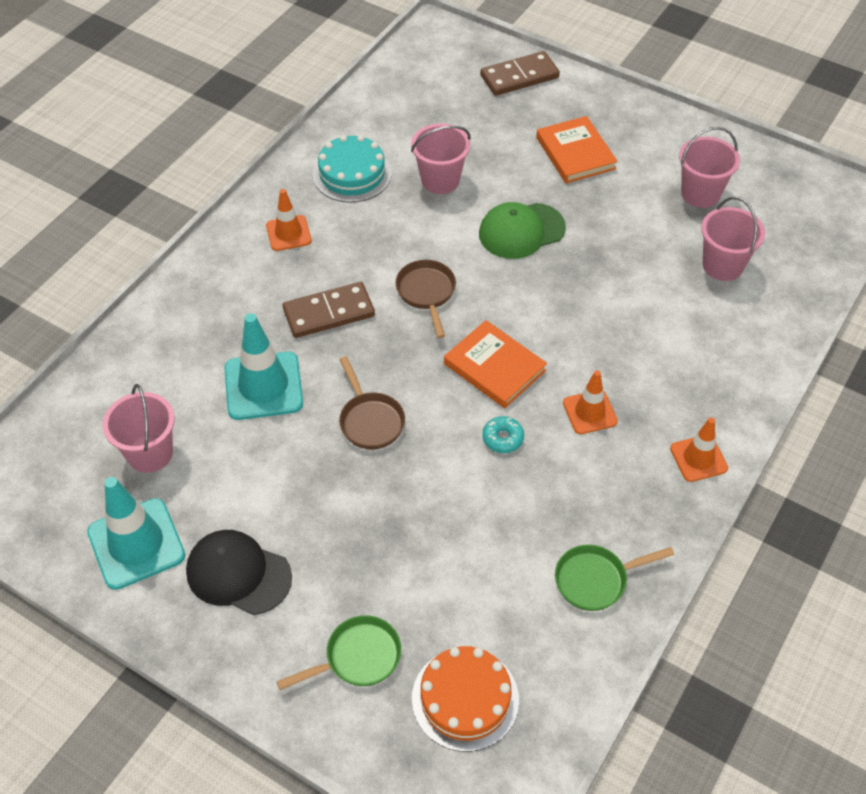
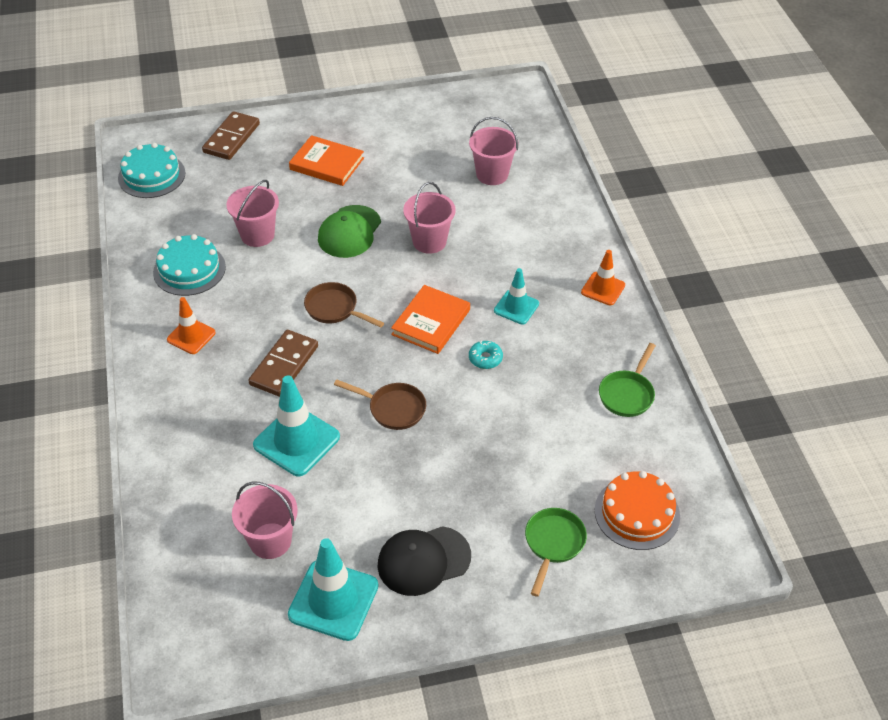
camera: 45 degrees left, 5 degrees down
orange book [444,320,547,408] -> orange book turned 60 degrees counterclockwise [391,285,470,354]
orange traffic cone [563,370,618,434] -> turquoise traffic cone [494,268,539,324]
pink bucket [679,127,740,208] -> pink bucket moved to [403,182,456,254]
none -> turquoise cake [118,143,186,198]

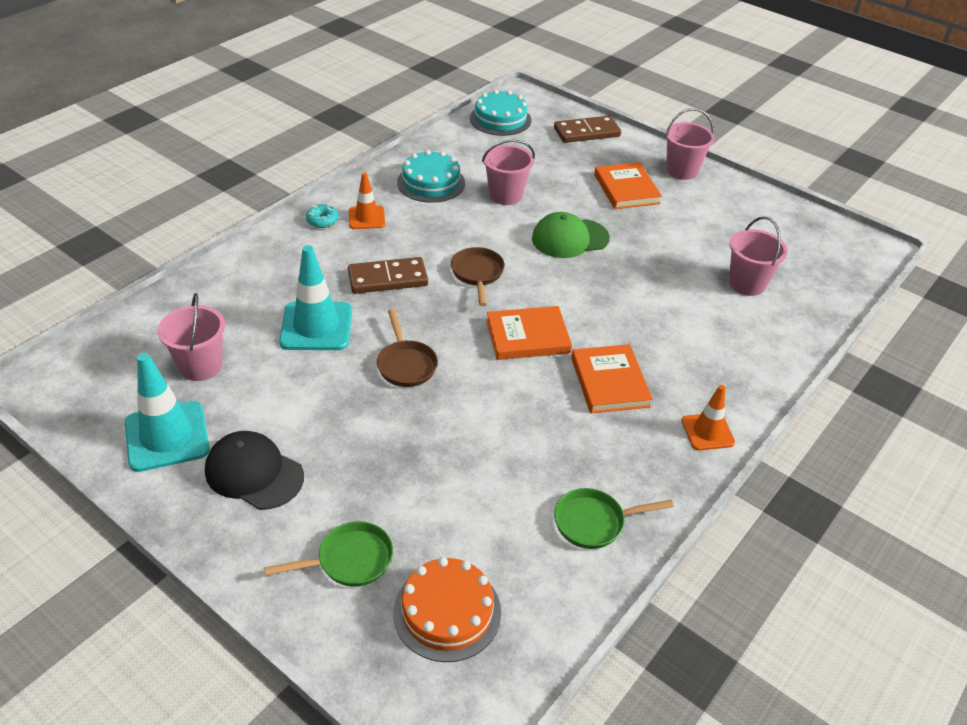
camera: 50 degrees right, 5 degrees down
pink bucket [403,182,456,254] -> pink bucket moved to [665,108,715,180]
turquoise donut [469,341,503,369] -> turquoise donut moved to [306,204,339,228]
turquoise traffic cone [494,268,539,324] -> orange book [571,344,653,414]

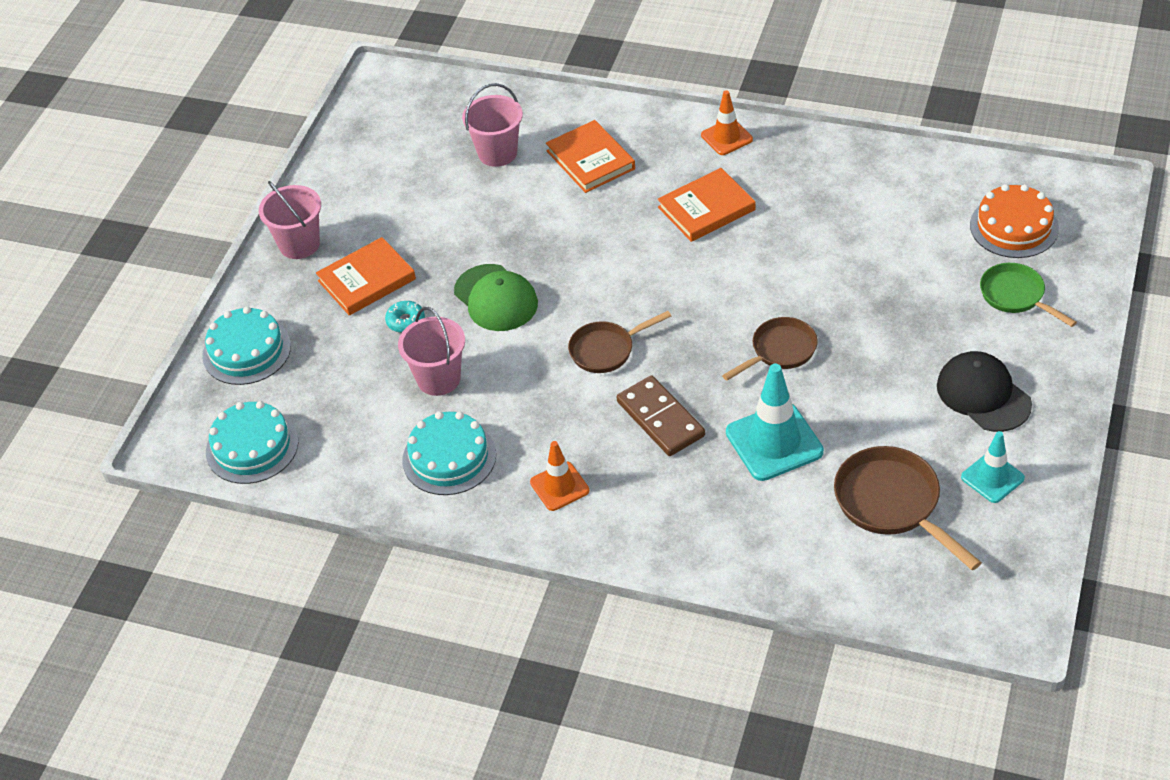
camera: 105 degrees left, 5 degrees up
turquoise traffic cone [125,353,210,472] -> turquoise traffic cone [961,431,1025,503], size x0.60
pink bucket [158,293,225,381] -> brown pan [834,446,982,570]
black cap [205,431,304,510] -> black cap turned 135 degrees clockwise [937,351,1032,432]
turquoise donut [306,204,339,228] -> turquoise donut moved to [385,301,425,333]
orange book [486,306,572,360] -> orange book moved to [546,120,635,193]
brown domino [554,116,621,143] -> turquoise cake [202,306,291,385]
green pan [554,488,674,549] -> none

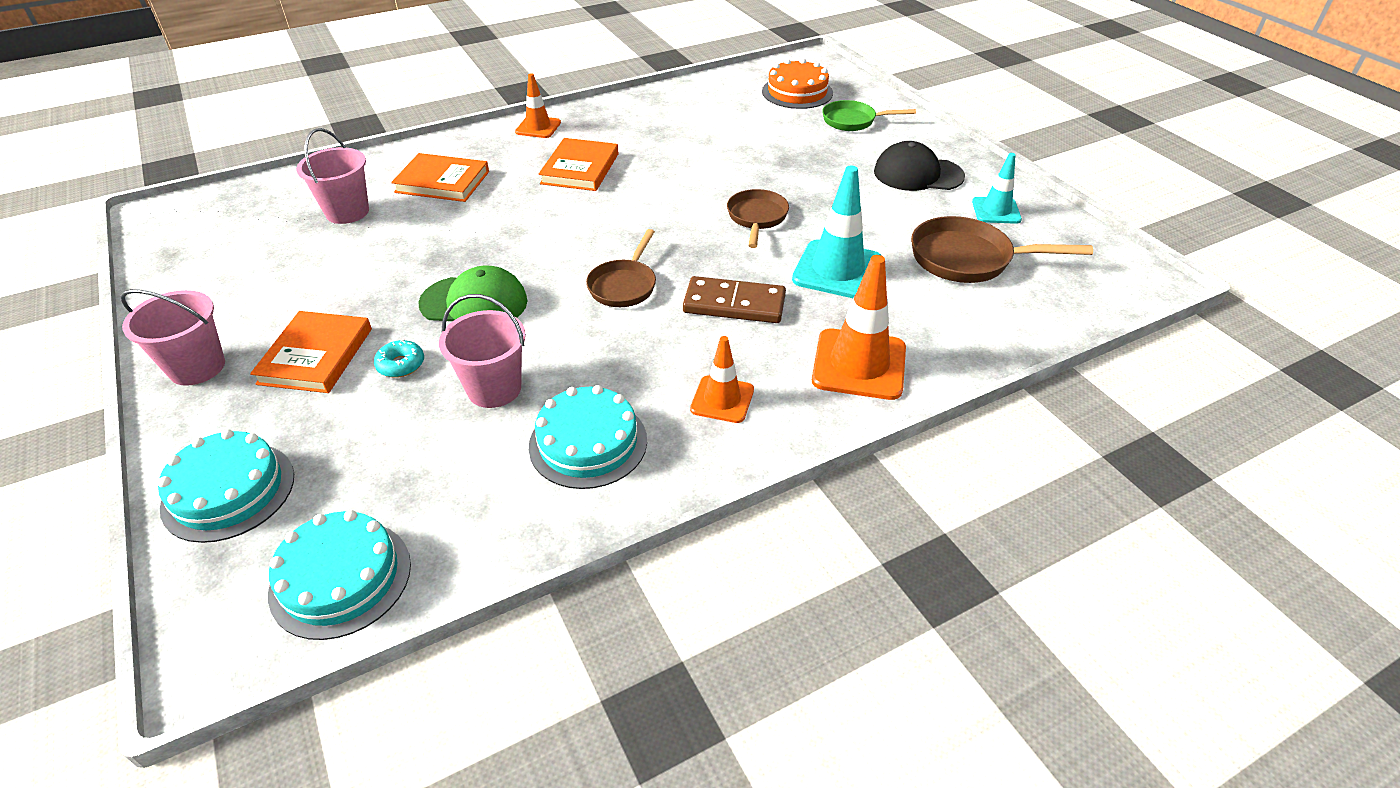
camera: 50 degrees left, 5 degrees down
none -> orange traffic cone [812,255,906,400]

